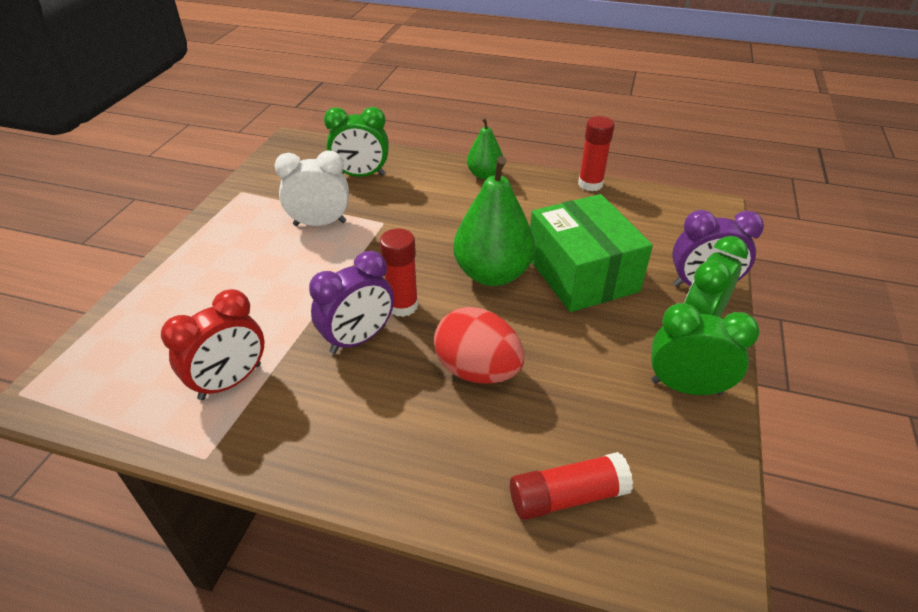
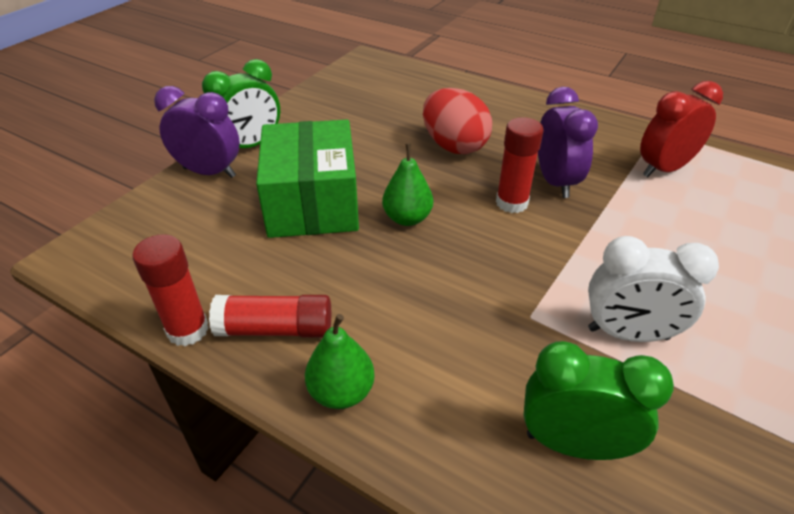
camera: 165 degrees left, 0 degrees up
purple clock [309,251,394,354] -> purple clock turned 105 degrees clockwise [538,87,598,198]
green pear [453,156,535,286] -> green pear [382,143,433,226], size x0.56
red glue stick [510,452,633,520] -> red glue stick moved to [209,295,331,338]
green clock [651,303,759,395] -> none

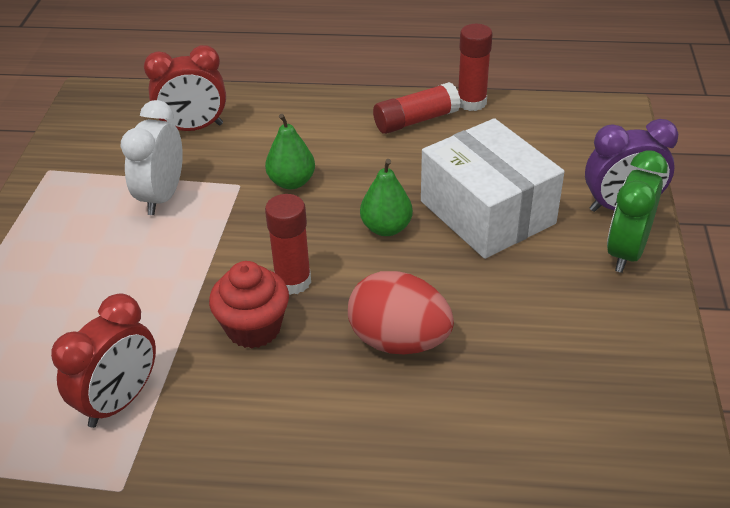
camera: 155 degrees right, 0 degrees up
green box [256,120,359,238] -> white box [421,118,564,259]
green pear [305,314,375,409] -> green pear moved to [265,114,315,189]
green clock [523,341,674,460] -> red clock [144,45,226,131]
purple clock [538,87,598,198] -> red cupcake [209,261,289,349]
white clock [588,236,719,342] -> white clock turned 60 degrees counterclockwise [120,100,183,215]

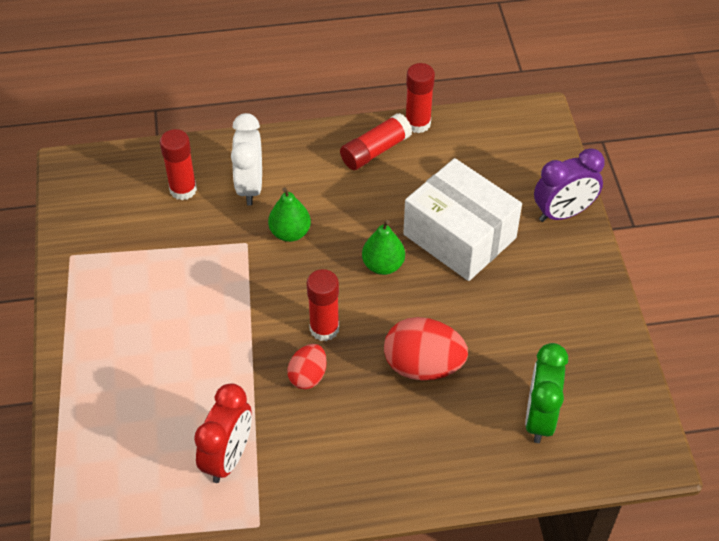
camera: 15 degrees left, 10 degrees up
white clock [120,100,183,215] -> white clock moved to [231,113,262,206]
red clock [144,45,226,131] -> red glue stick [160,129,197,200]
red cupcake [209,261,289,349] -> red egg [287,344,327,389]
green clock [607,150,668,273] -> green clock moved to [525,343,568,443]

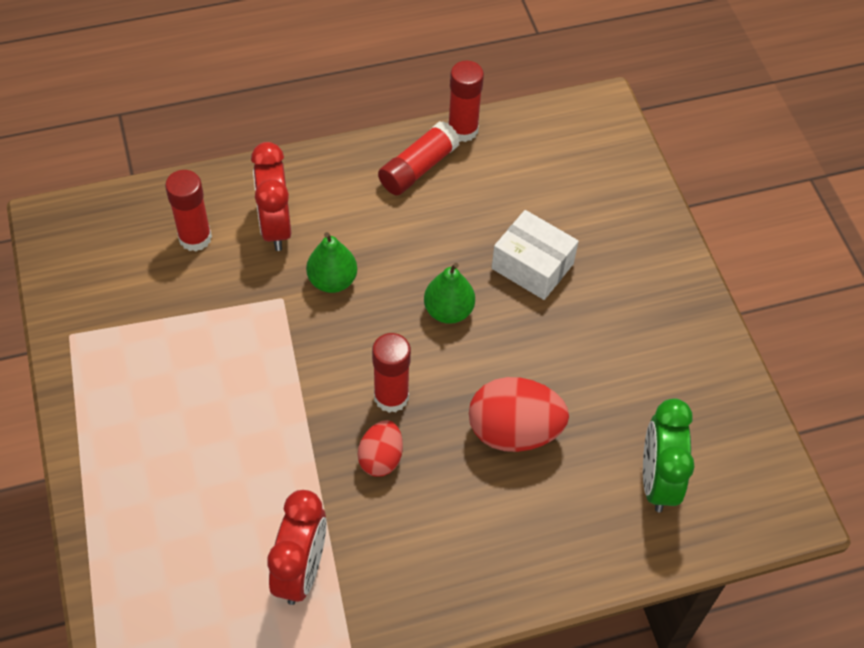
camera: 10 degrees left, 5 degrees up
white clock [231,113,262,206] -> red clock [251,142,292,251]
white box [403,158,522,281] -> white box [492,210,579,300], size x0.62
purple clock [534,148,605,222] -> none

